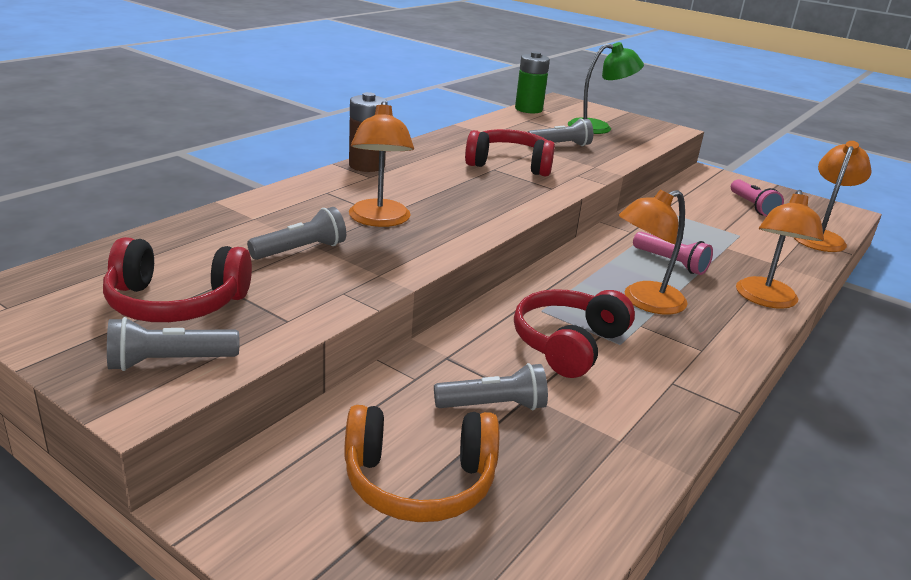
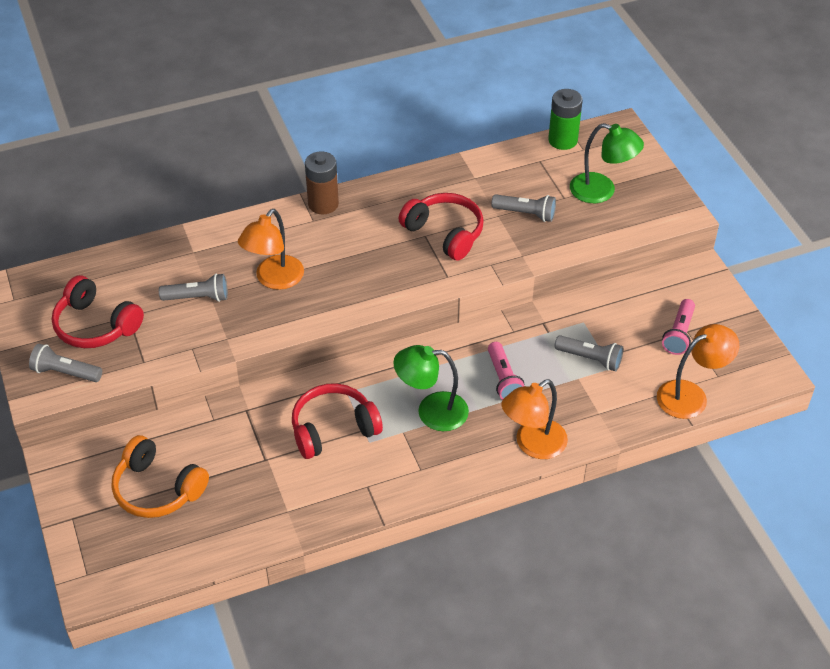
camera: 35 degrees right, 20 degrees up
grey flashlight [434,363,548,410] -> grey flashlight moved to [554,335,623,371]
orange lamp [619,189,688,315] -> green lamp [393,345,469,431]

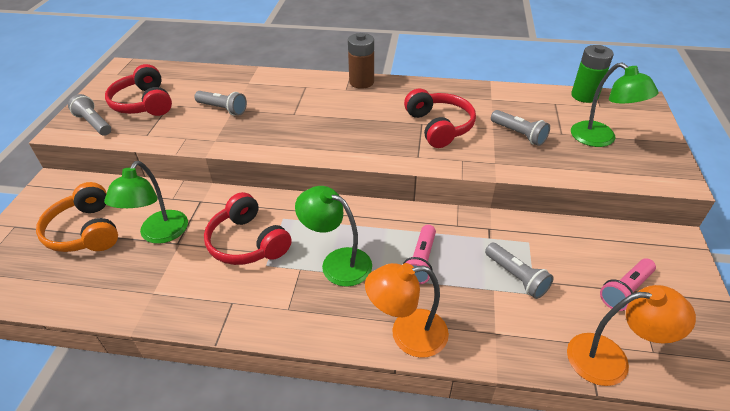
camera: 30 degrees right, 5 degrees down
orange lamp [238,209,304,290] -> none
red headphones [292,384,383,459] -> red headphones turned 135 degrees counterclockwise [204,192,292,265]
none -> green lamp [104,161,188,244]

